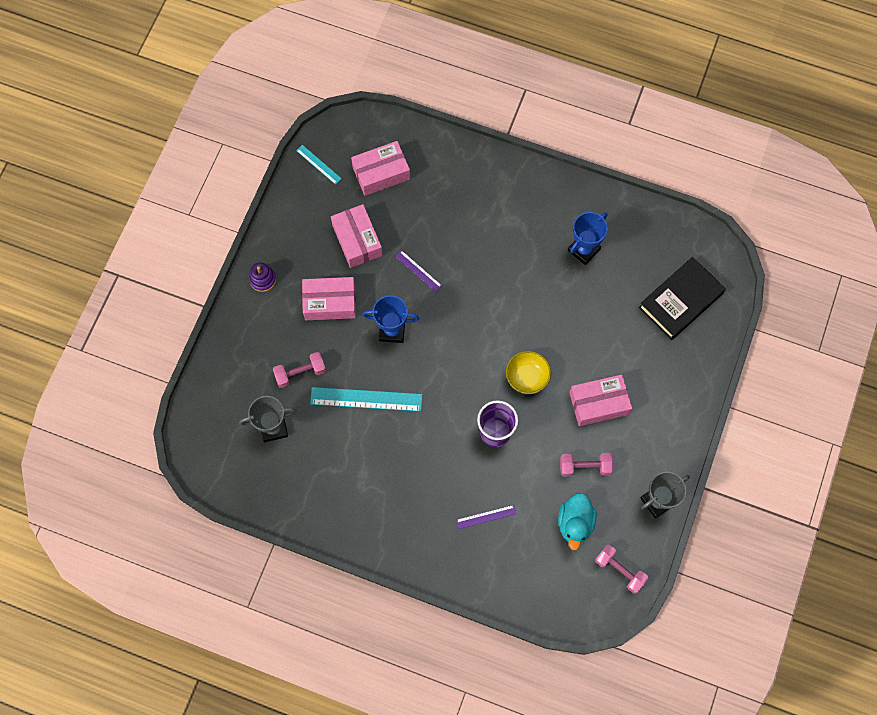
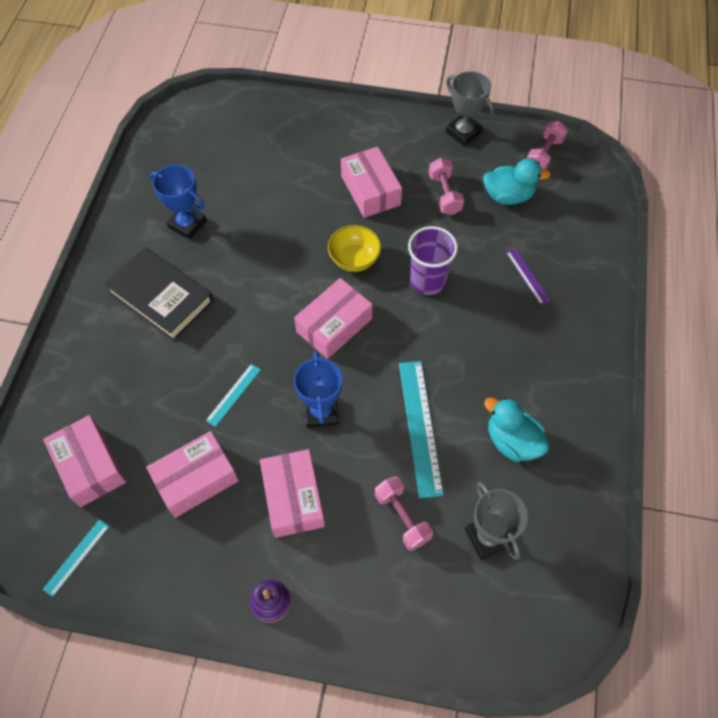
camera: 100 degrees left, 10 degrees down
purple ruler [395,250,442,292] -> turquoise ruler [206,364,261,427]
black book [639,257,726,340] -> black book moved to [104,247,214,341]
none -> pink box [294,278,373,359]
none -> turquoise duck [484,398,550,462]

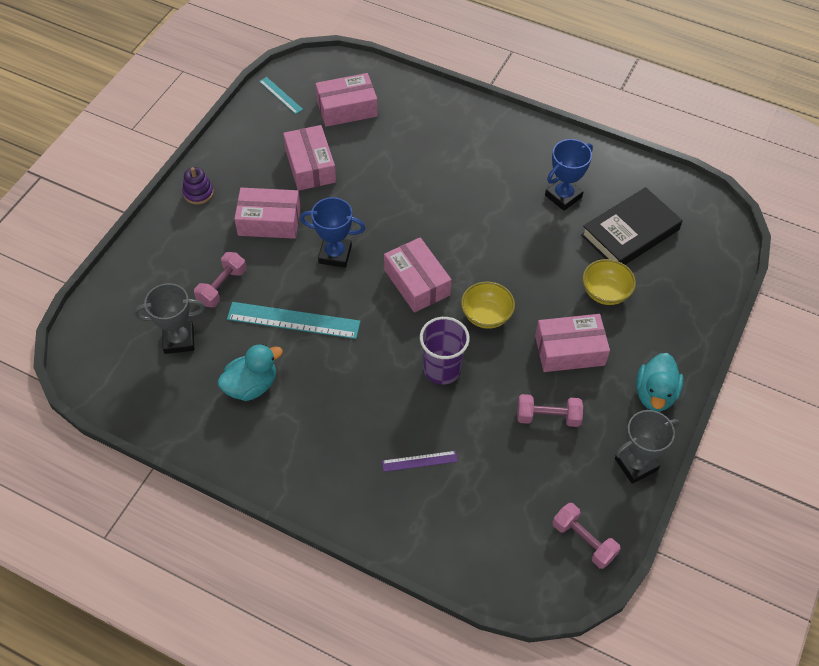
camera: 105 degrees right, 5 degrees down
black book [104,247,214,341] -> black book moved to [581,187,683,265]
turquoise ruler [206,364,261,427] -> none
pink dumbbell [375,476,433,551] -> pink dumbbell turned 45 degrees counterclockwise [194,252,246,307]
turquoise duck [483,158,551,205] -> turquoise duck moved to [636,353,684,412]
none -> yellow bowl [583,259,636,305]

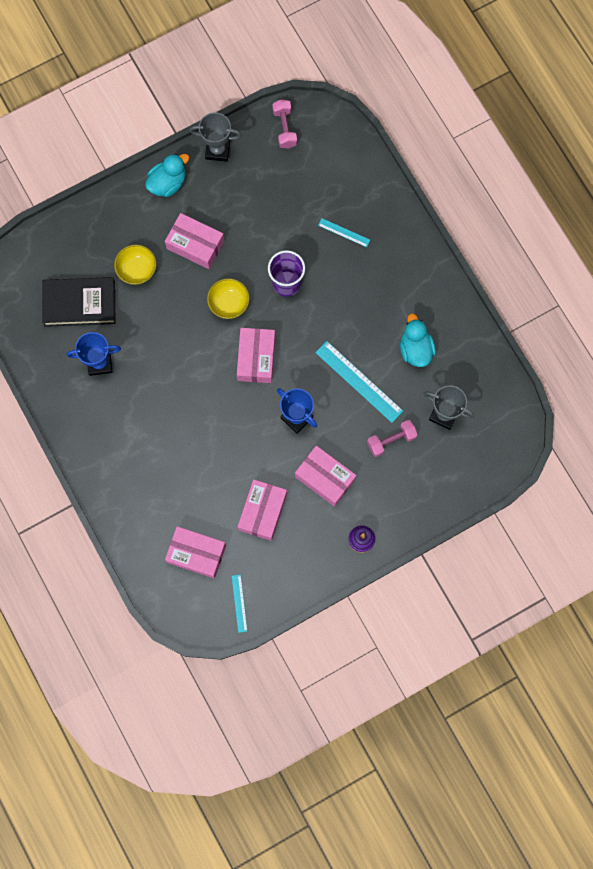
camera: 145 degrees left, 20 degrees up
turquoise duck [217,344,283,401] -> turquoise duck turned 75 degrees clockwise [400,313,436,367]
purple ruler [382,451,458,472] -> turquoise ruler [318,218,370,247]
pink dumbbell [517,394,583,427] -> none

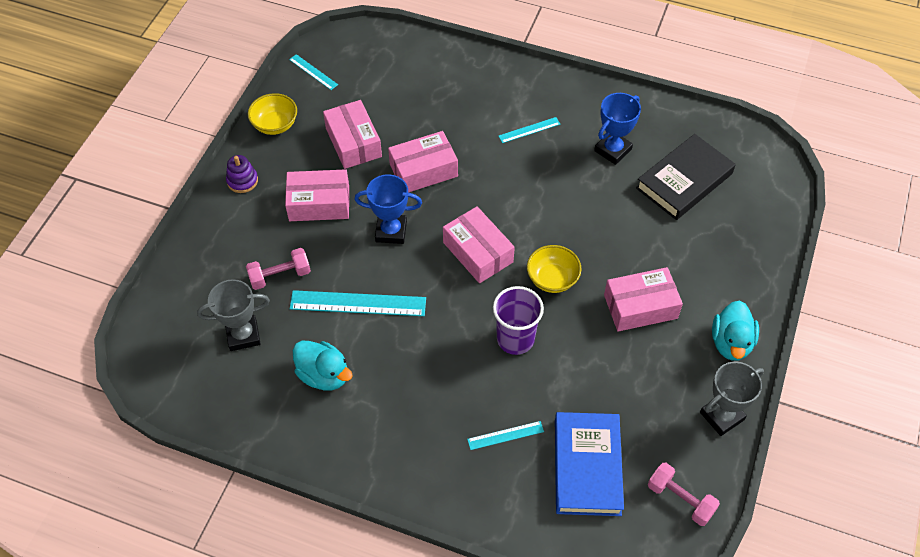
camera: 140 degrees right, 20 degrees down
yellow bowl [114,245,156,285] -> yellow bowl moved to [248,93,297,135]
pink box [165,526,226,578] -> pink box moved to [388,131,458,193]
pink dumbbell [367,420,418,457] -> pink dumbbell turned 45 degrees clockwise [246,248,311,290]
none -> turquoise ruler [499,117,560,143]
none -> blue book [555,412,624,516]

